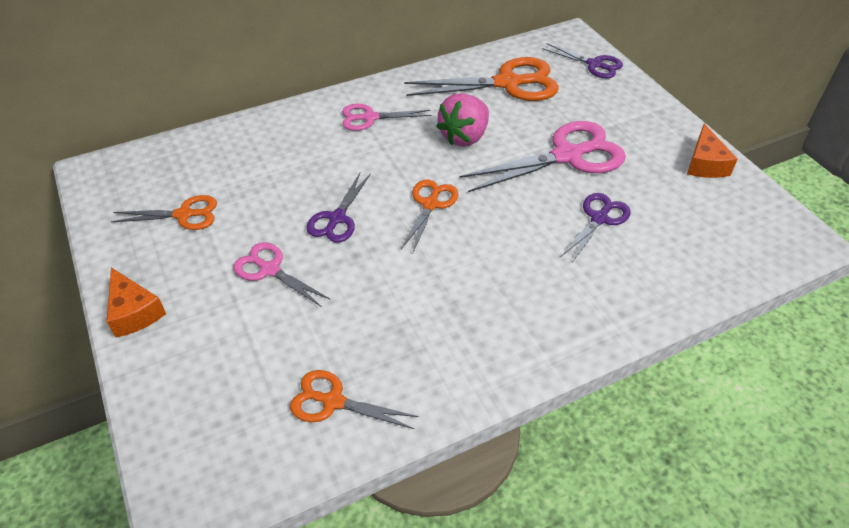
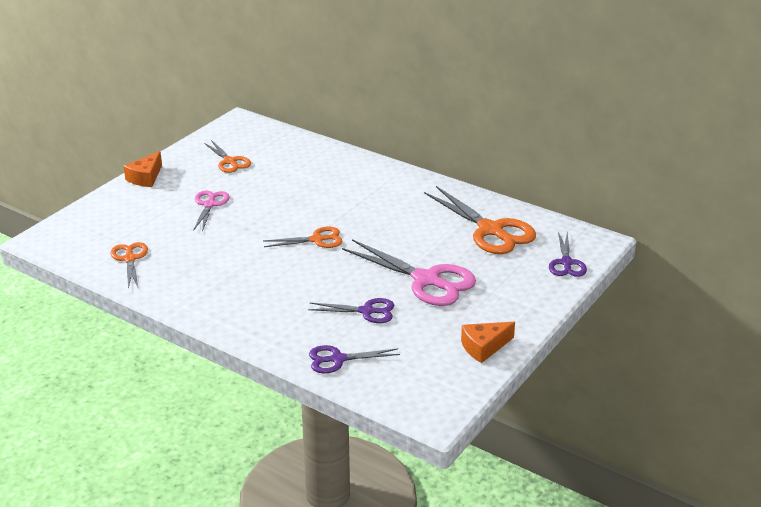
camera: 60 degrees right, 15 degrees down
purple scissors [306,172,371,242] -> purple scissors moved to [309,345,400,373]
pink scissors [342,104,431,131] -> none
pink strawberry [436,93,489,146] -> none

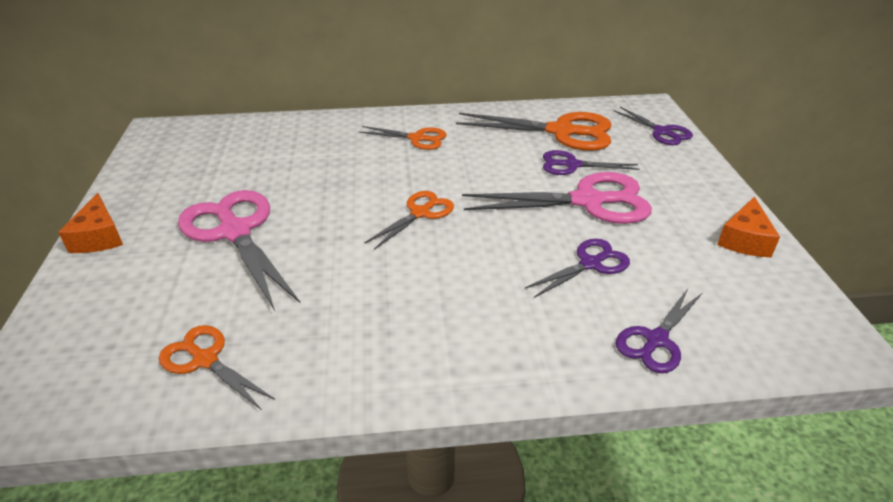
camera: 40 degrees left, 5 degrees up
pink scissors [193,190,230,232] -> pink scissors [178,190,301,311], size x1.78
orange scissors [204,140,251,173] -> orange scissors moved to [359,126,446,150]
none -> purple scissors [543,150,639,175]

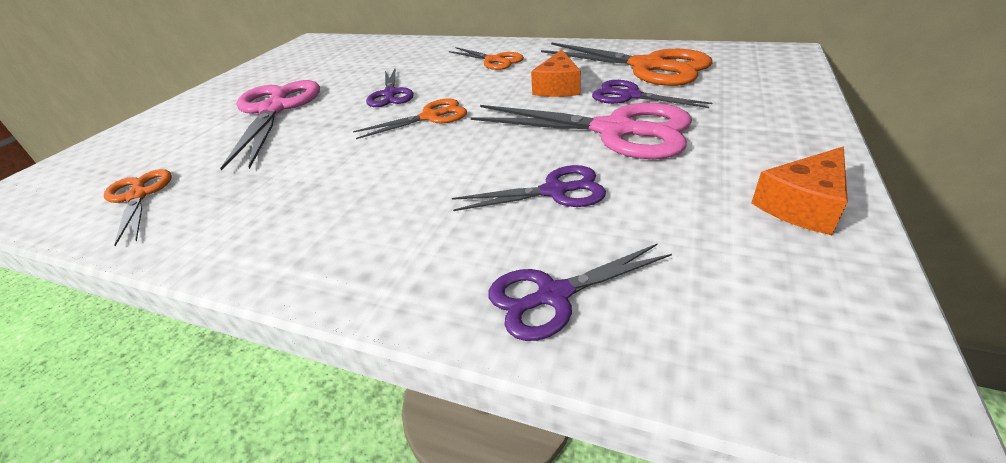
camera: 30 degrees right, 0 degrees up
orange cheese [58,193,123,253] -> orange cheese moved to [531,50,581,97]
purple scissors [613,107,693,145] -> purple scissors moved to [366,69,414,107]

